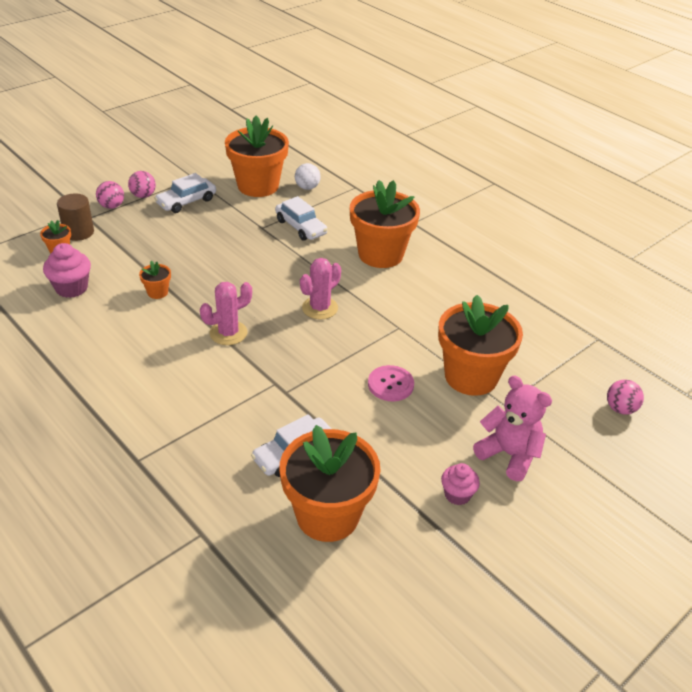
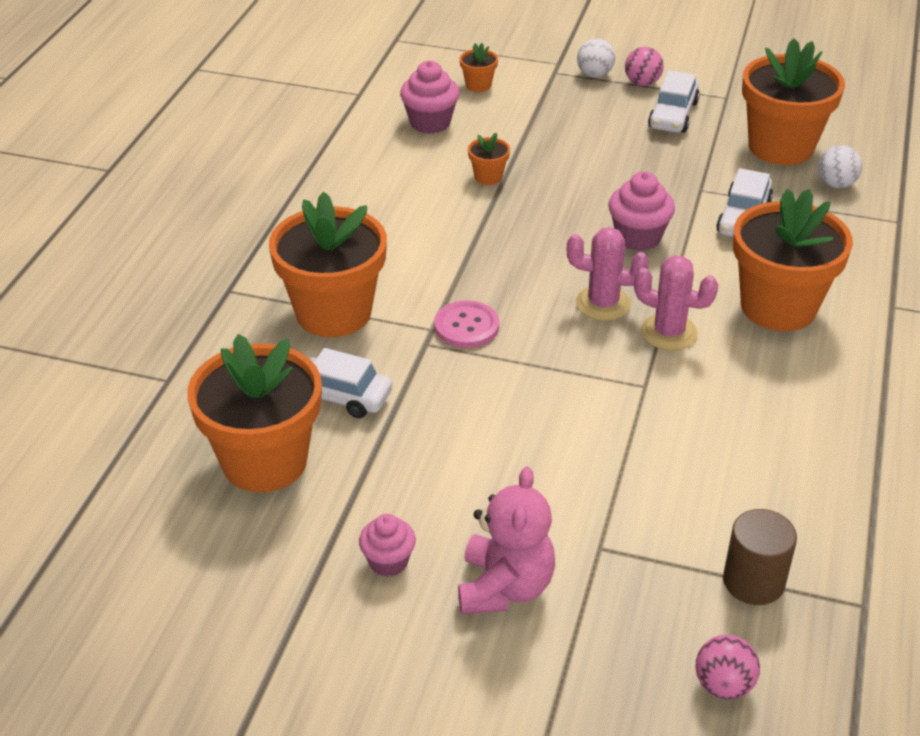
camera: 60 degrees right, 0 degrees up
brown cylinder [57,194,94,241] -> brown cylinder moved to [723,509,797,605]
pink ball [96,181,124,209] -> white ball [577,39,615,78]
white car [154,173,216,213] -> white car turned 90 degrees counterclockwise [648,71,700,133]
pink cactus [200,282,252,345] -> pink cactus moved to [634,255,718,351]
pink button [368,365,414,401] -> pink button moved to [434,300,499,348]
orange flower pot [438,295,523,396] -> orange flower pot moved to [269,192,387,337]
none -> pink cupcake [608,171,675,251]

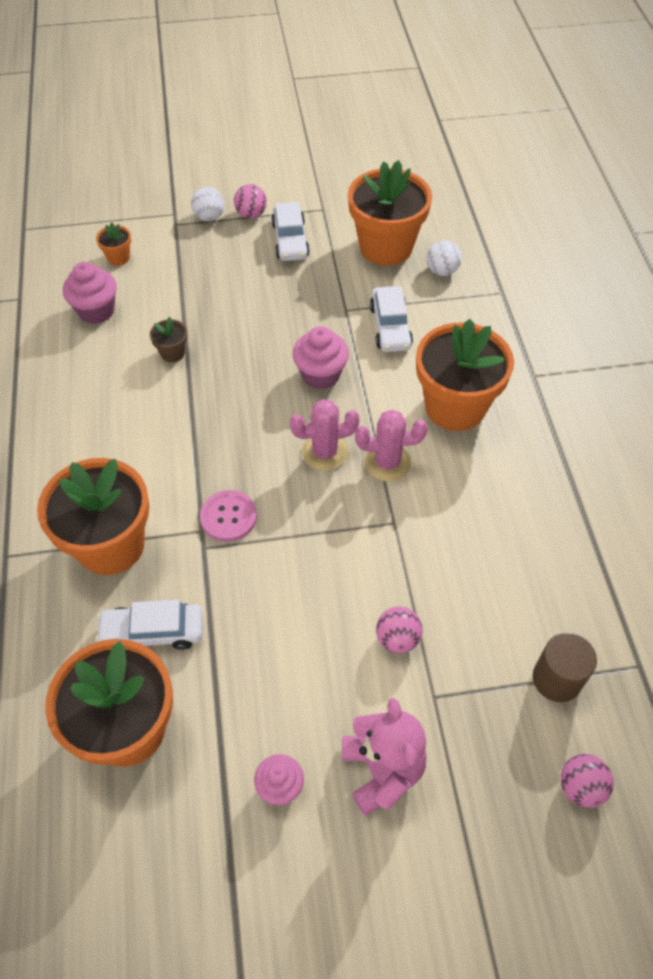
camera: 25 degrees left, 15 degrees up
orange flower pot [468,133,510,185] -> brown flower pot [150,317,188,362]
none -> pink ball [376,607,422,653]

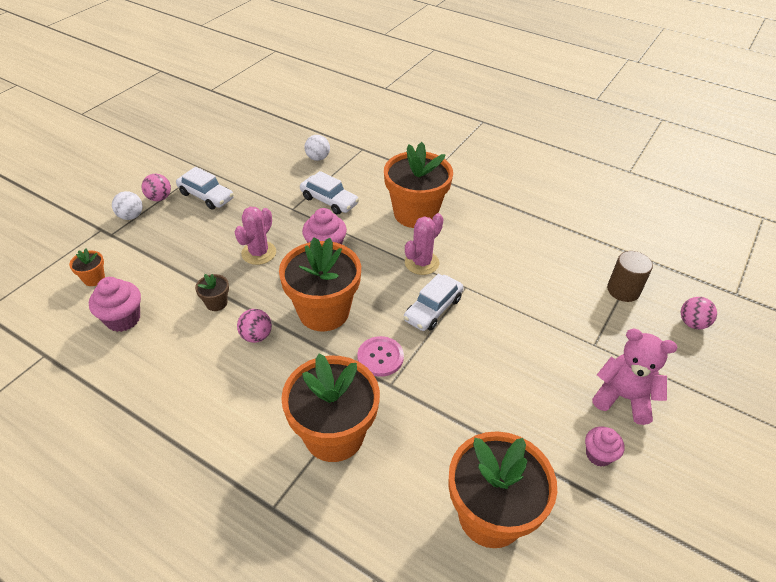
camera: 50 degrees left, 10 degrees down
white car [96,600,203,650] -> white car moved to [404,273,463,331]
pink cactus [290,399,360,471] -> pink cactus moved to [235,207,276,265]
orange flower pot [348,160,432,266] -> orange flower pot moved to [279,237,361,331]
pink ball [376,607,422,653] -> pink ball moved to [237,309,272,343]

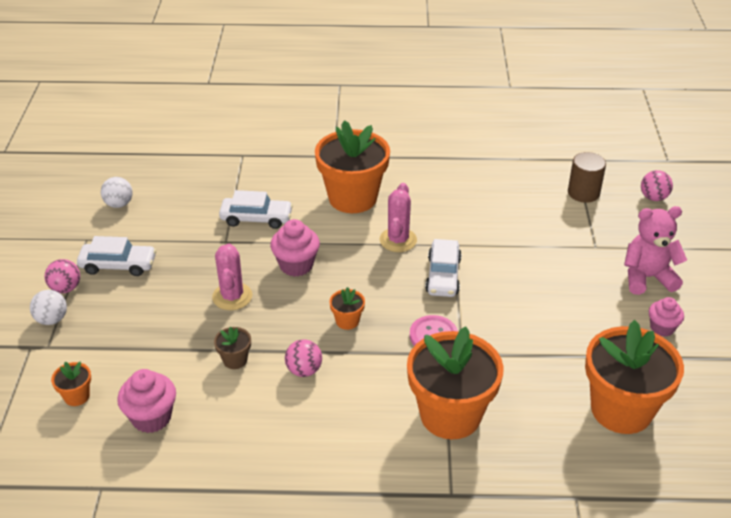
camera: 30 degrees left, 5 degrees down
orange flower pot [279,237,361,331] -> orange flower pot [329,287,365,330], size x0.42
white ball [305,135,330,161] -> white ball moved to [101,177,133,208]

